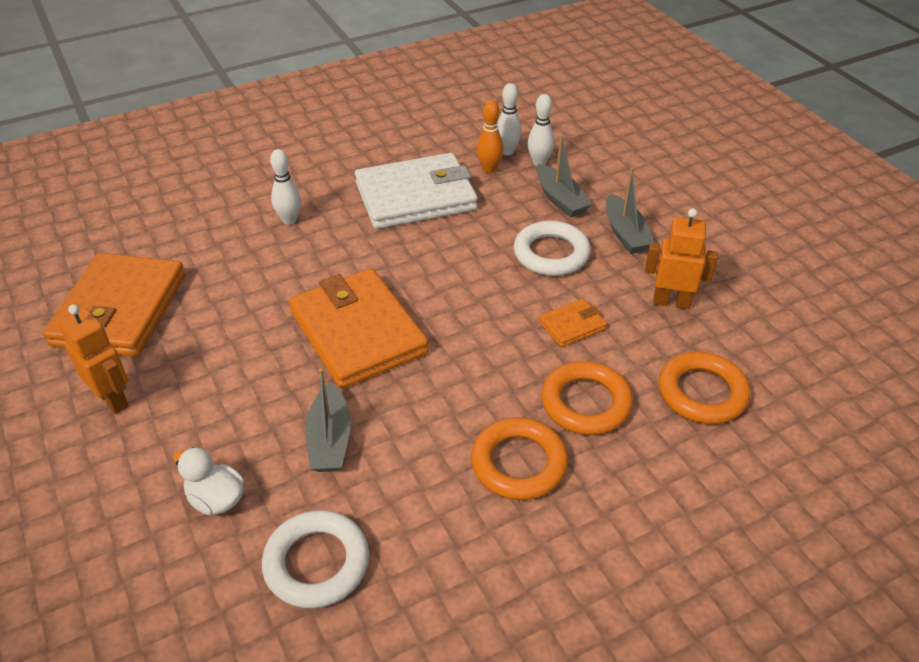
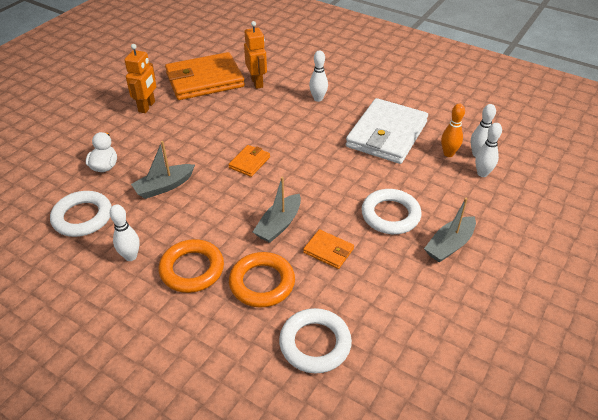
camera: 60 degrees right, 0 degrees up
orange wallet [289,268,429,389] -> orange wallet [228,145,270,177], size x0.44
white wallet [355,153,478,229] -> white wallet turned 75 degrees clockwise [346,98,428,164]
grey boat [536,135,592,217] -> grey boat moved to [253,177,301,243]
orange robot [645,208,718,309] -> orange robot moved to [244,21,267,89]
orange ring [658,352,751,424] -> white ring [279,308,352,373]
none -> white bowling pin [109,205,140,261]

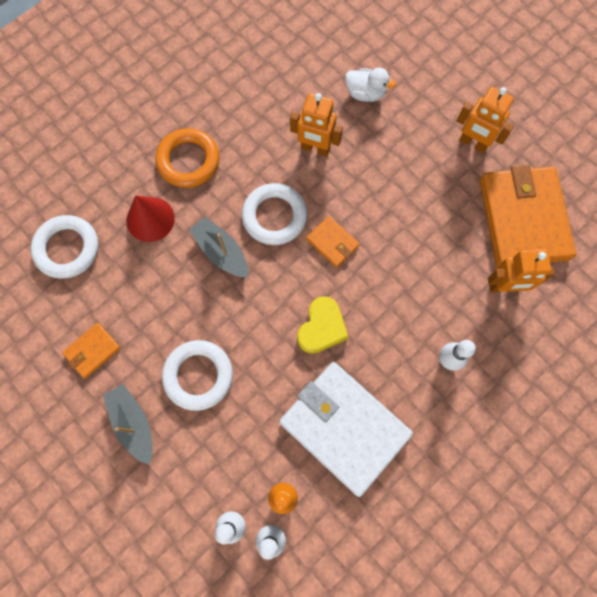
camera: 105 degrees right, 30 degrees up
white ring [50,191,112,237] -> white ring moved to [242,183,307,245]
white bowling pin [109,205,140,261] -> none
grey boat [131,141,195,199] -> orange robot [290,93,343,156]
orange ring [229,252,295,308] -> red cone [126,195,175,242]
orange wallet [303,229,354,269] -> orange wallet moved to [62,323,120,378]
none -> yellow heart [297,296,348,354]

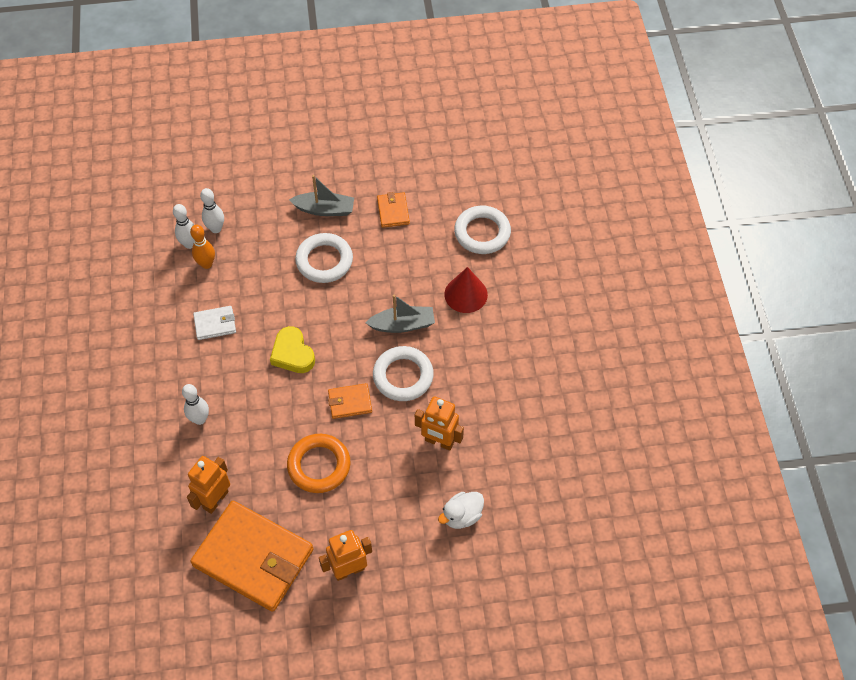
camera: 125 degrees right, 15 degrees down
orange ring [156,128,219,188] -> orange ring moved to [287,434,350,493]
white wallet [279,362,413,497] -> white wallet [193,306,236,340], size x0.44
orange robot [290,93,343,156] -> orange robot turned 120 degrees counterclockwise [415,396,464,451]

